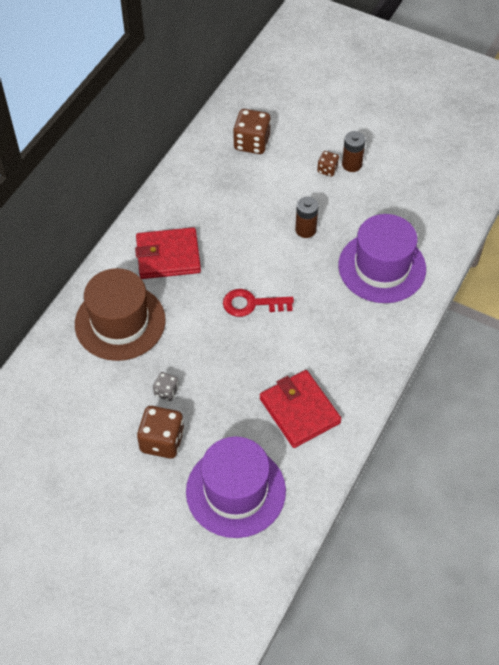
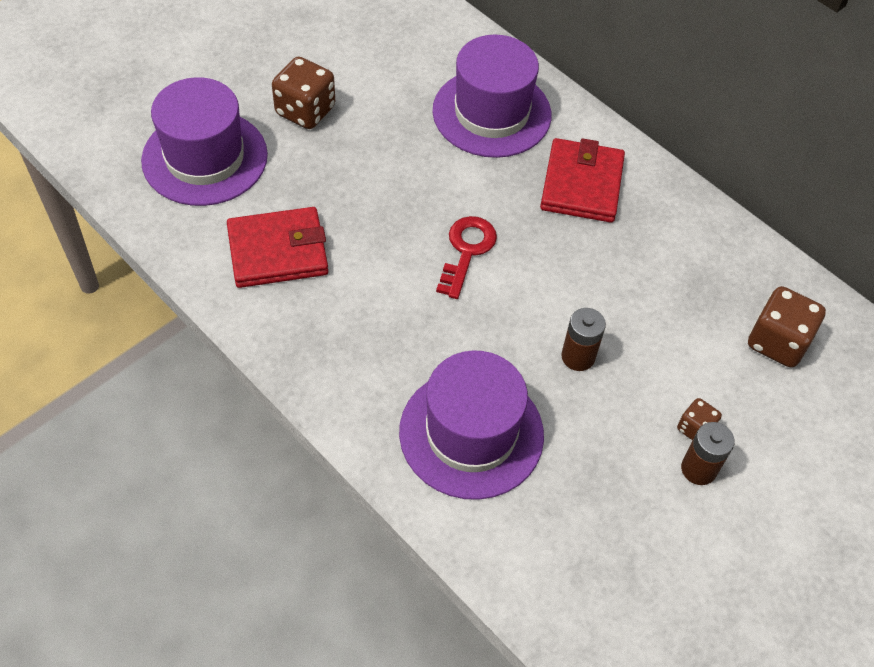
camera: 105 degrees right, 0 degrees up
brown hat [75,268,166,361] -> purple hat [432,35,552,158]
grey dice [153,372,179,401] -> none

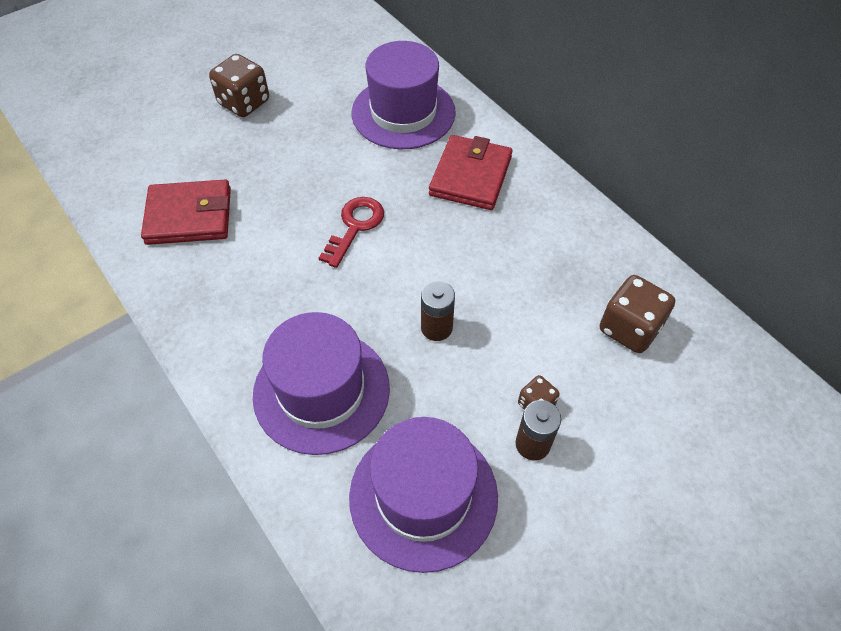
camera: 10 degrees right, 0 degrees up
purple hat [141,77,268,206] -> purple hat moved to [349,417,498,573]

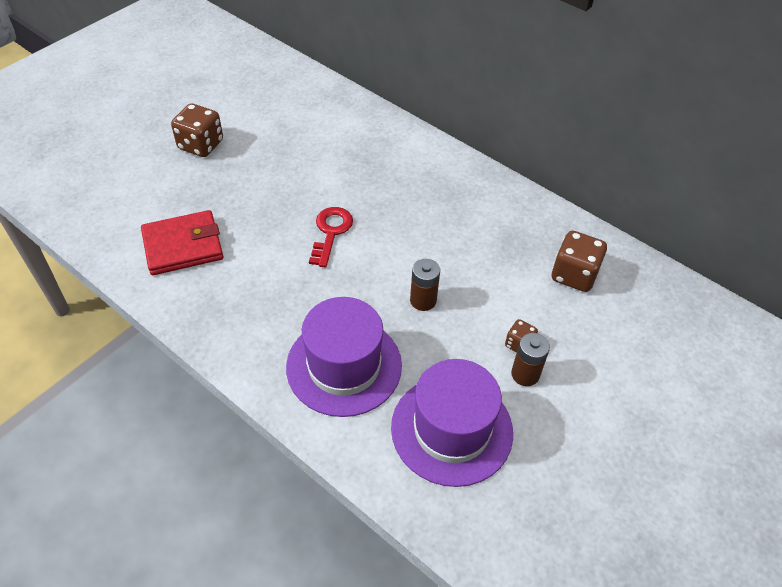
camera: 15 degrees left, 5 degrees down
purple hat [352,41,456,149] -> none
red wallet [429,135,513,210] -> none

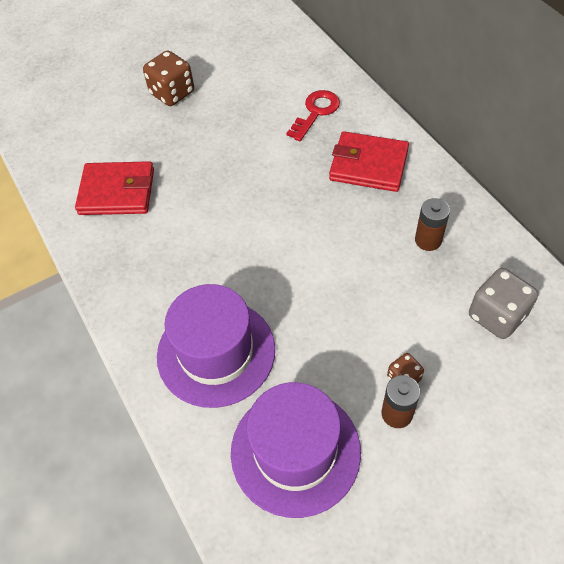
camera: 25 degrees right, 5 degrees up
red key [309,207,353,268] -> red key moved to [286,90,340,141]
brown battery [410,259,440,311] -> brown battery moved to [415,198,450,251]
brown dice [552,231,607,292] -> grey dice [469,268,539,339]
none -> red wallet [329,131,409,192]

